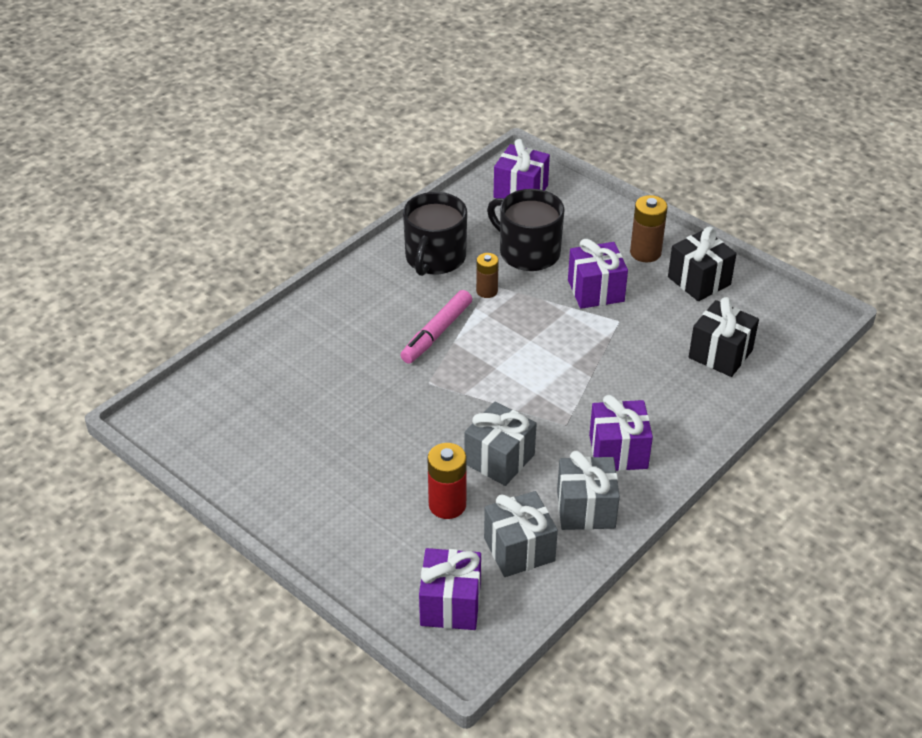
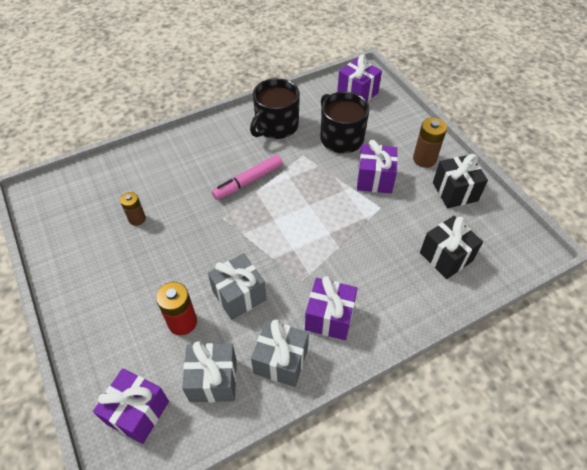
camera: 20 degrees right, 10 degrees up
brown battery [476,253,499,298] -> brown battery moved to [120,192,146,226]

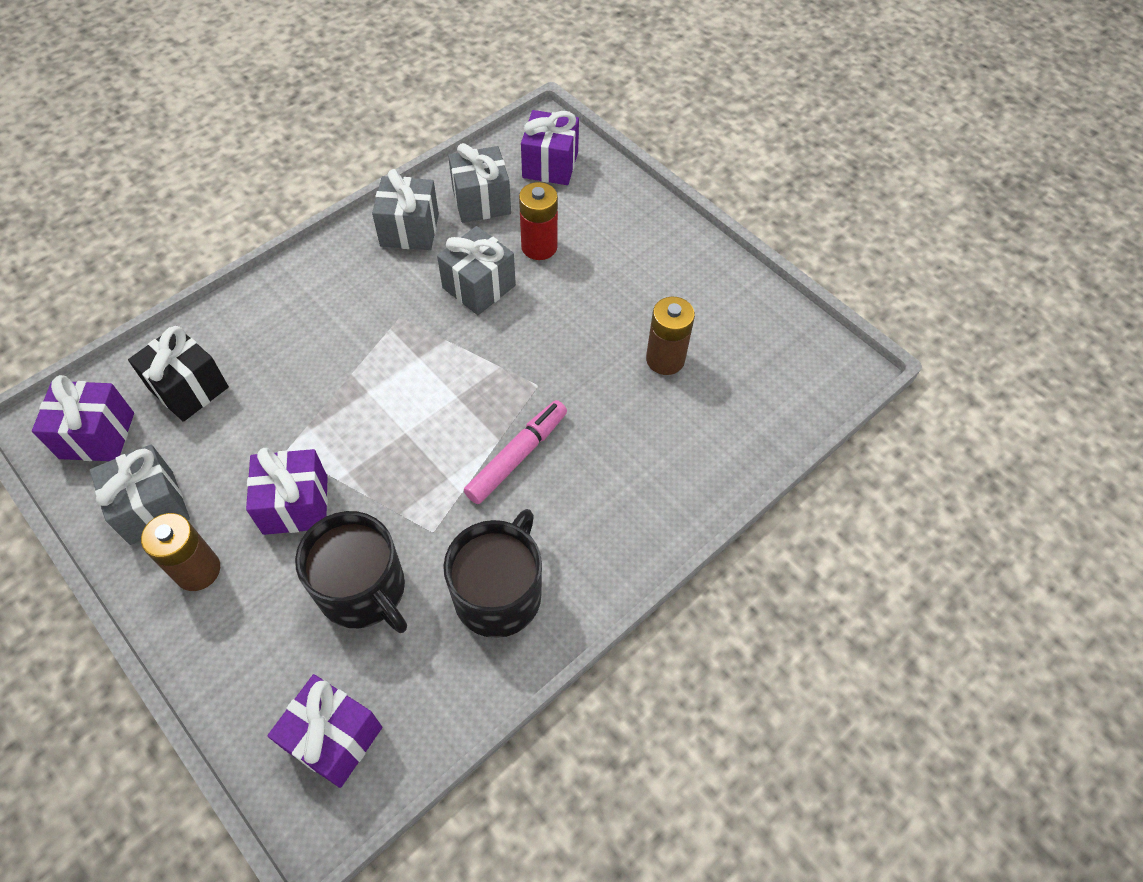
camera: 165 degrees right, 5 degrees up
brown battery [120,192,146,226] -> brown battery [646,297,695,375], size x1.50
purple gift [305,276,358,340] -> purple gift moved to [32,375,134,461]
black gift [433,154,488,208] -> grey gift [90,444,190,545]

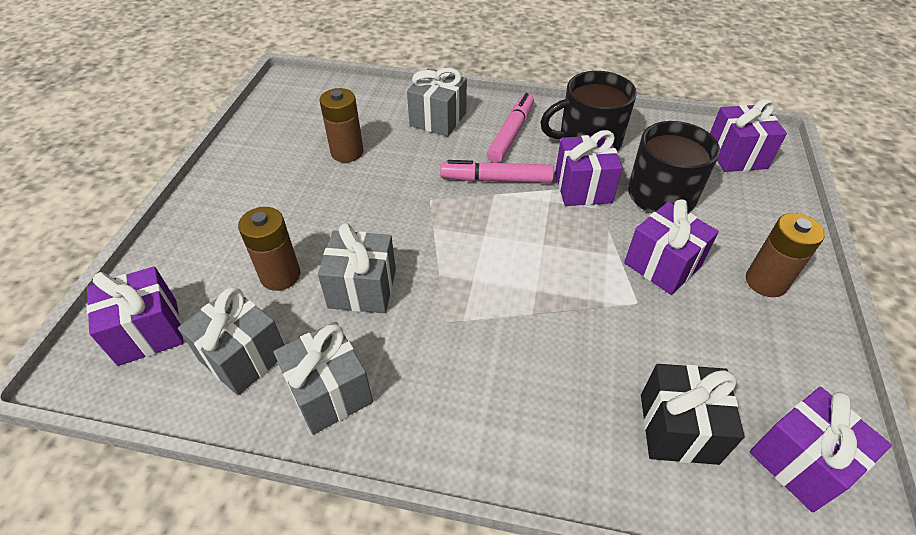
camera: 125 degrees left, 10 degrees down
grey gift [90,444,190,545] -> grey gift moved to [407,68,467,137]
red battery [519,182,558,260] -> brown battery [238,207,300,291]
none -> pink marker [487,93,534,163]
none -> purple gift [555,130,623,206]

